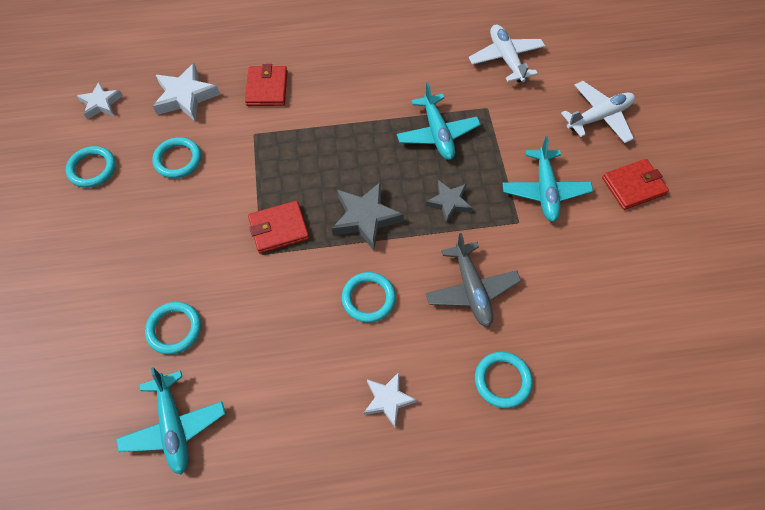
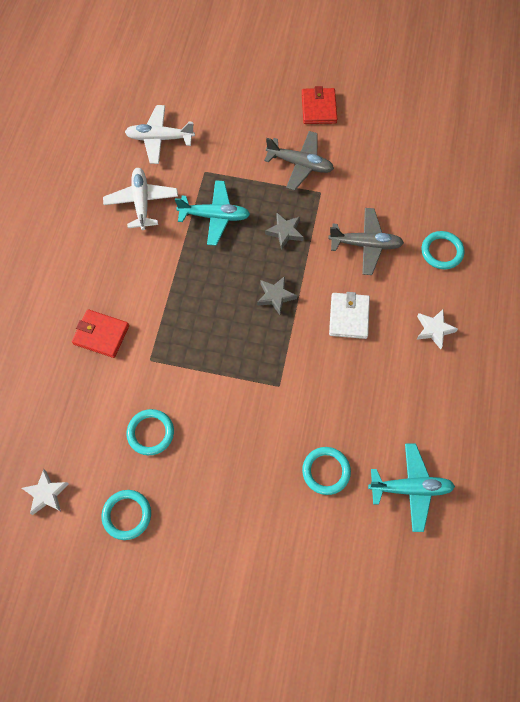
camera: 70 degrees left, 5 degrees up
white star [153,63,220,121] -> none
red wallet [248,201,309,254] -> none
grey star [332,182,404,251] -> grey star [257,276,297,315], size x0.65
turquoise ring [342,272,396,323] -> white wallet [329,292,370,339]
turquoise plane [502,136,593,222] -> grey plane [264,131,334,191]
white plane [561,81,635,143] -> white plane moved to [103,168,178,230]

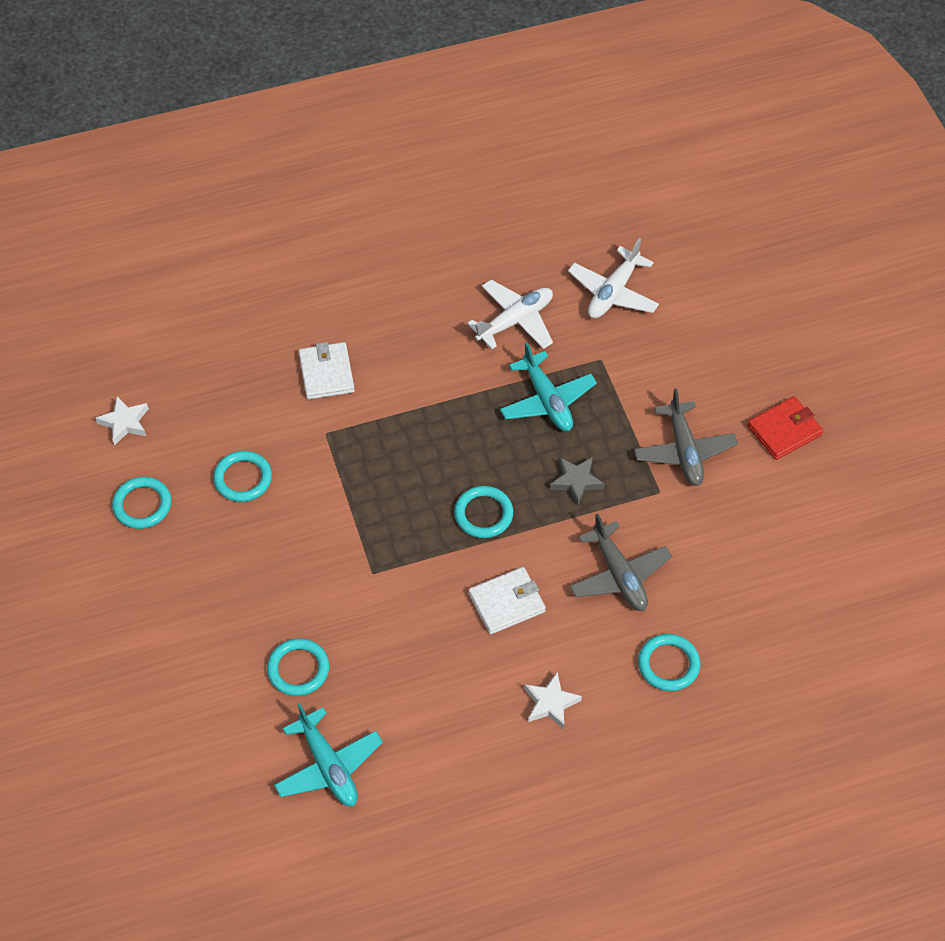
camera: 60 degrees right, 10 degrees down
red wallet [72,309,129,358] -> white wallet [299,342,355,400]
white plane [125,105,195,164] -> white plane turned 120 degrees counterclockwise [568,238,659,318]
grey star [257,276,297,315] -> turquoise ring [454,486,513,538]

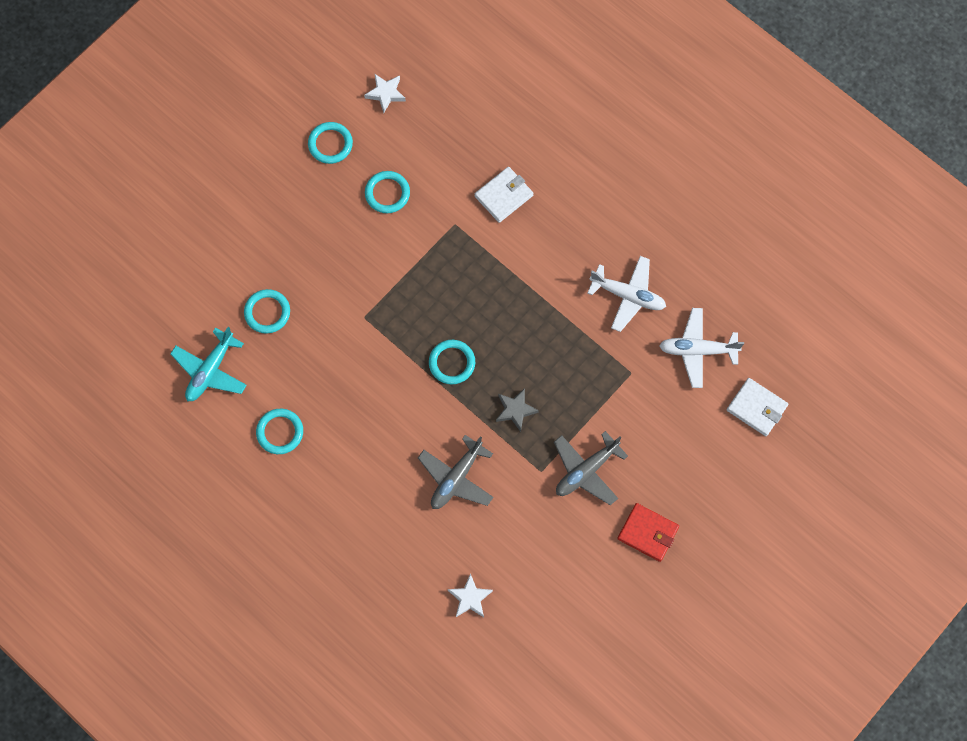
camera: 60 degrees right, 15 degrees up
white wallet [469,567,546,634] -> white wallet moved to [727,378,788,436]
turquoise plane [500,342,597,431] -> none
white star [524,672,582,729] -> white star moved to [448,573,493,617]
turquoise ring [638,634,700,691] -> turquoise ring moved to [256,409,303,454]

